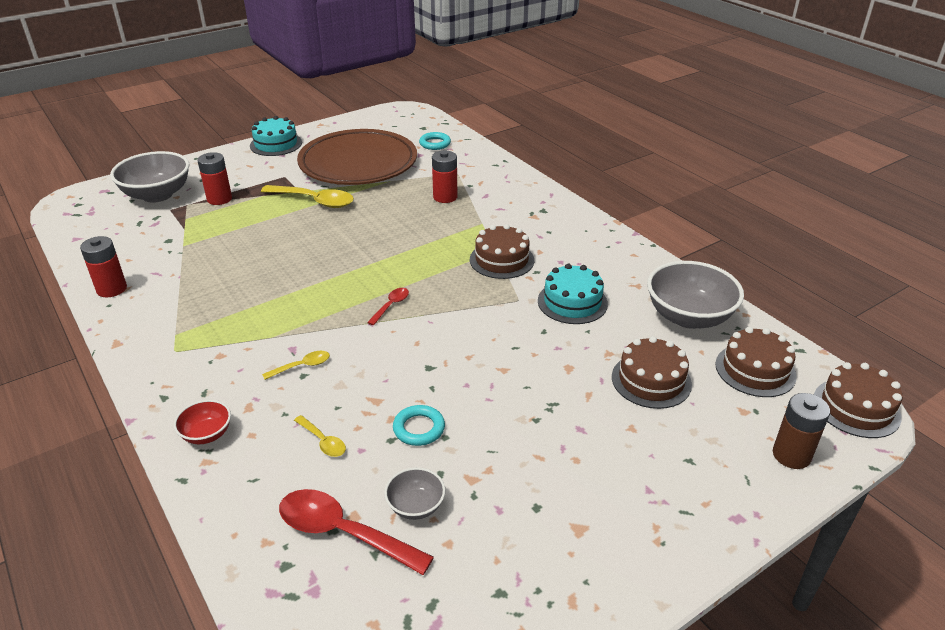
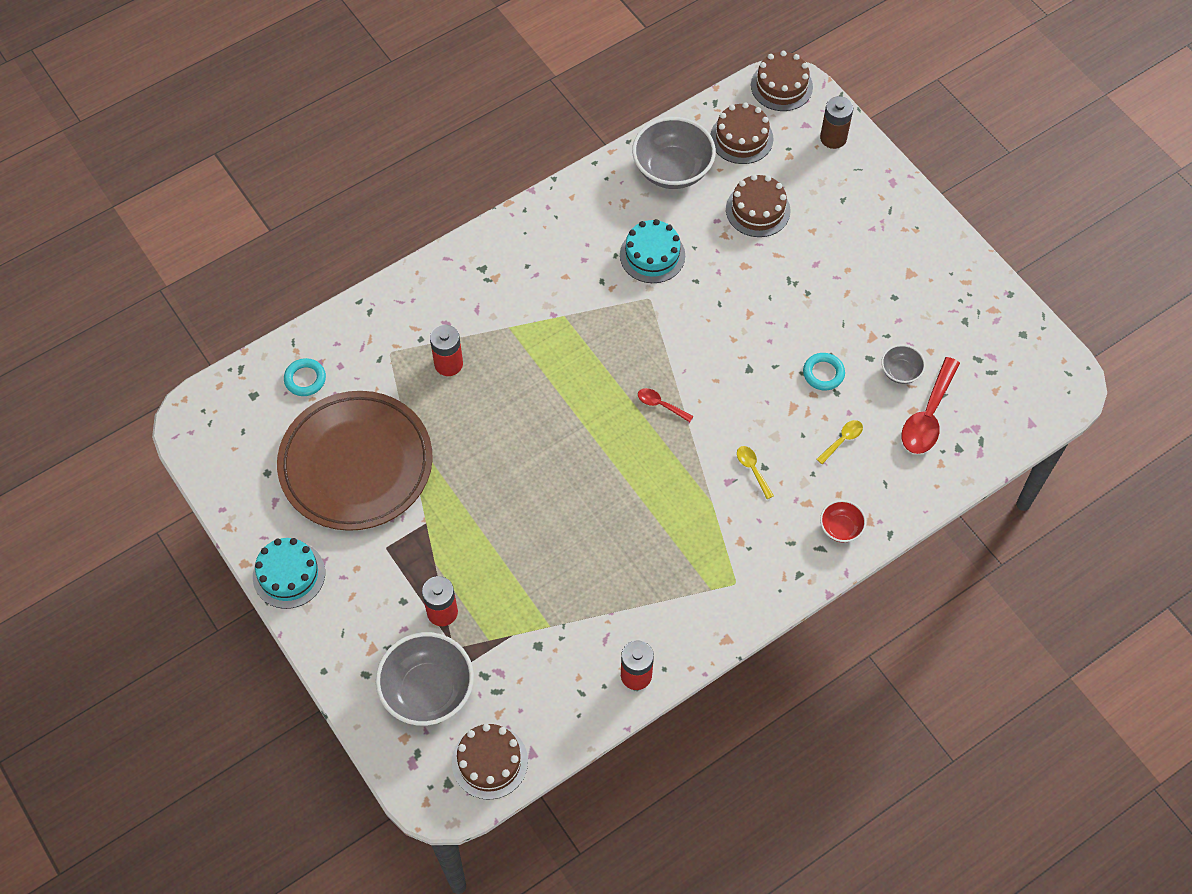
camera: 90 degrees left, 25 degrees up
yellow spoon [261,185,354,208] -> none
brown cake [470,224,534,279] -> brown cake moved to [452,724,528,800]

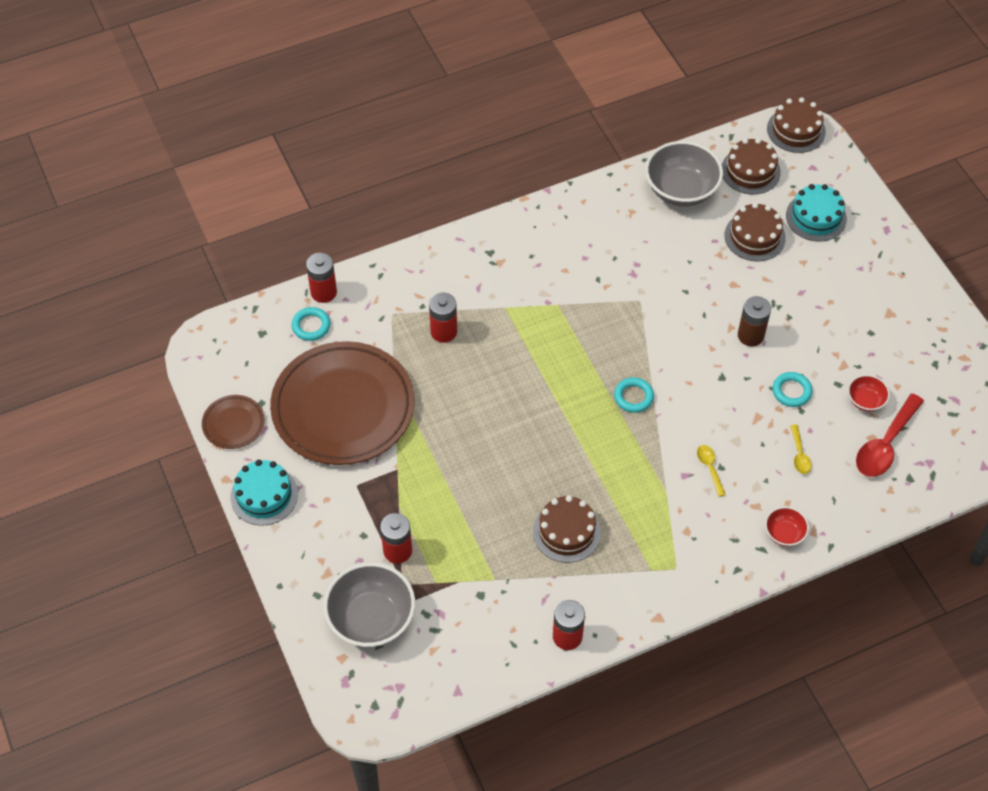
camera: 10 degrees right, 5 degrees down
brown cake [452,724,528,800] -> brown cake moved to [533,496,601,563]
turquoise cake [620,219,685,283] -> turquoise cake moved to [786,184,847,242]
red spoon [638,388,693,422] -> turquoise ring [614,377,654,413]
yellow spoon [816,420,863,464] -> yellow spoon turned 120 degrees clockwise [790,425,812,474]
brown battery [820,96,853,149] -> brown battery moved to [738,296,771,346]
grey bowl [881,345,925,384] -> red bowl [848,375,890,412]
none -> brown plate [202,395,265,449]
none -> red battery [306,253,337,303]

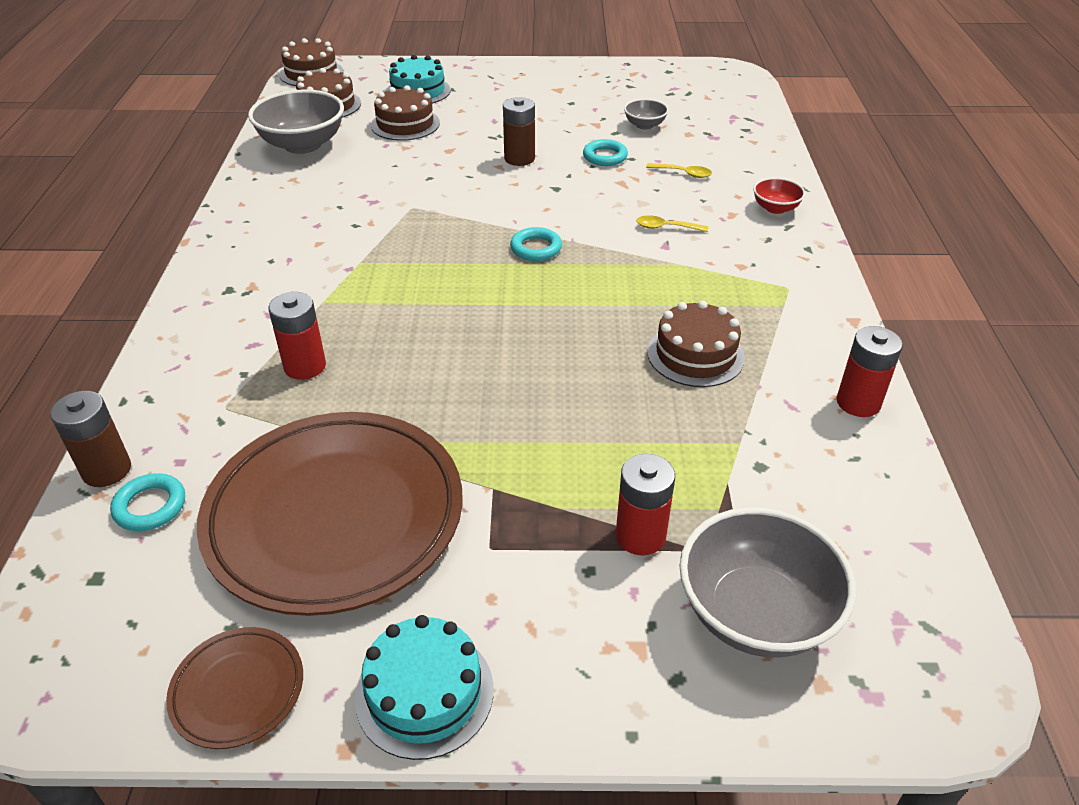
camera: 65 degrees left, 15 degrees down
red battery [306,253,337,303] -> brown battery [50,391,131,487]
red bowl [848,375,890,412] -> grey bowl [624,99,669,130]
red spoon [856,393,924,477] -> none

